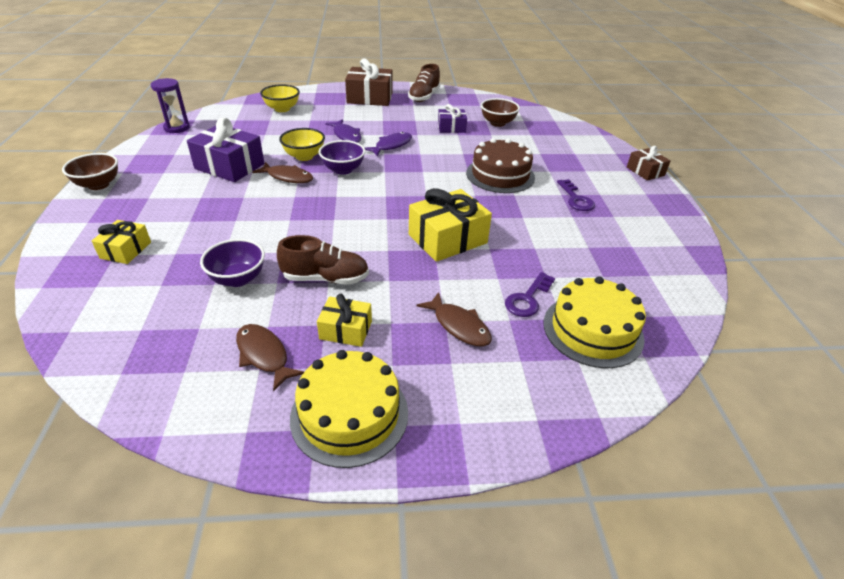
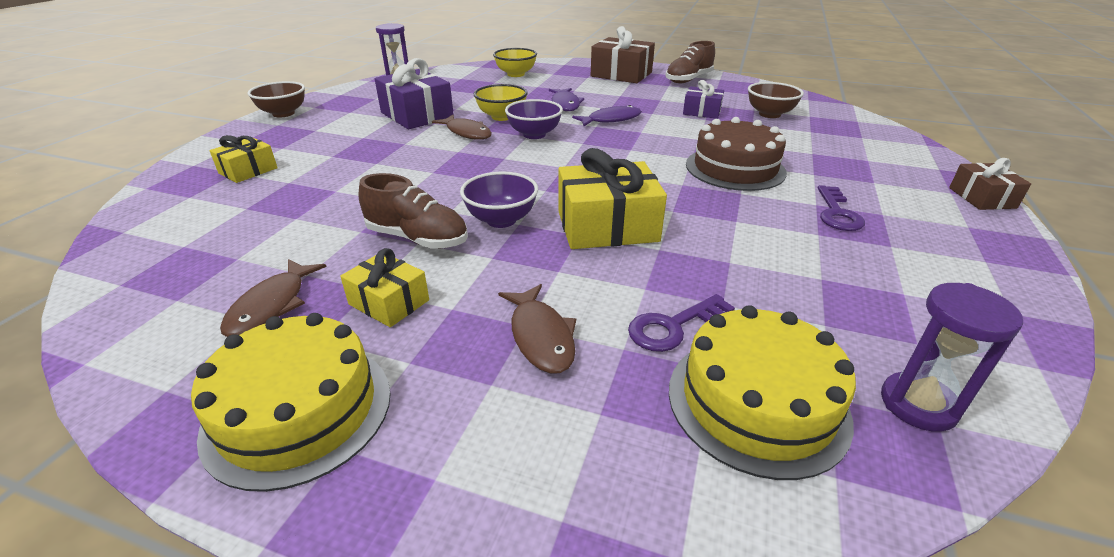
camera: 25 degrees right, 5 degrees down
purple bowl [200,239,265,287] -> purple bowl moved to [460,172,538,228]
brown fish [236,324,304,392] -> brown fish turned 150 degrees counterclockwise [220,259,327,337]
none -> purple hourglass [881,283,1023,432]

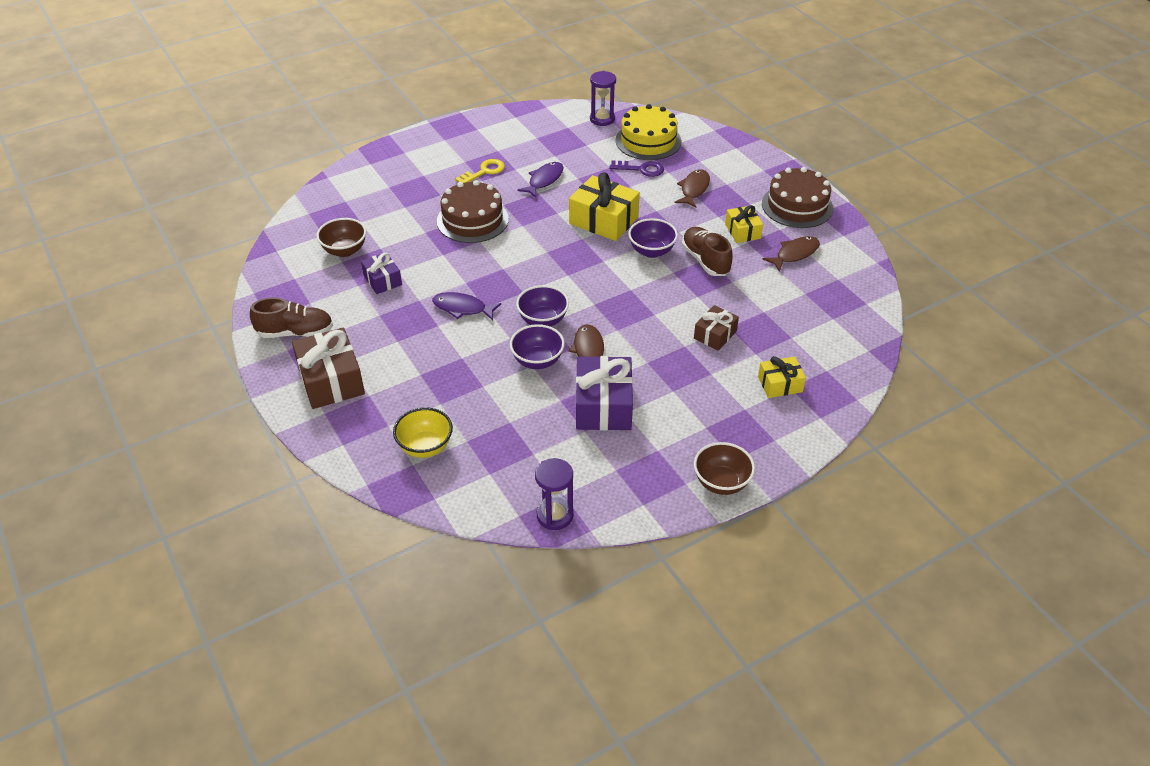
camera: 140 degrees left, 10 degrees up
yellow cake [191,313,391,492] -> brown cake [762,167,833,228]
yellow bowl [474,84,528,121] -> purple bowl [510,324,565,369]
purple fish [549,88,584,111] -> purple fish moved to [517,162,564,198]
purple key [817,185,865,231] -> yellow key [455,159,505,183]
brown gift [949,158,1031,210] -> brown gift moved to [694,305,739,351]

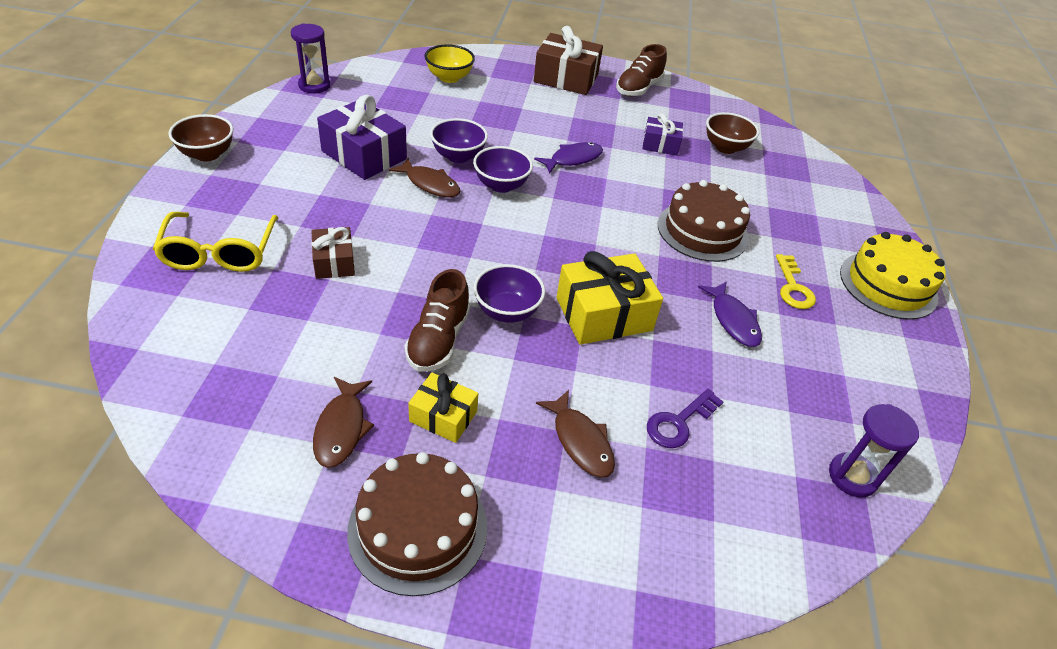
camera: 125 degrees right, 0 degrees up
yellow cake [615,104,682,160] -> yellow cake moved to [840,232,946,320]
brown shoe [682,227,733,276] -> brown shoe turned 90 degrees clockwise [405,269,470,372]
yellow gift [758,356,806,398] -> yellow glasses [153,212,278,272]

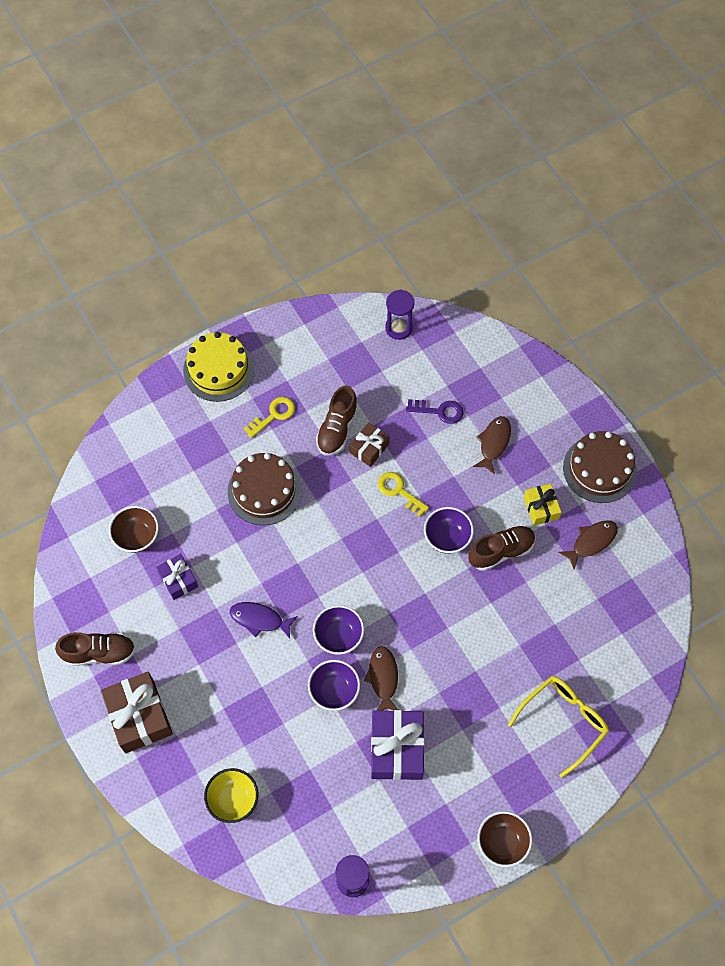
camera: 125 degrees left, 20 degrees up
brown gift [311,227,355,279] -> brown gift moved to [349,422,390,467]
yellow gift [556,251,663,345] -> yellow key [378,472,429,517]
purple fish [698,281,762,347] -> brown shoe [316,386,358,456]

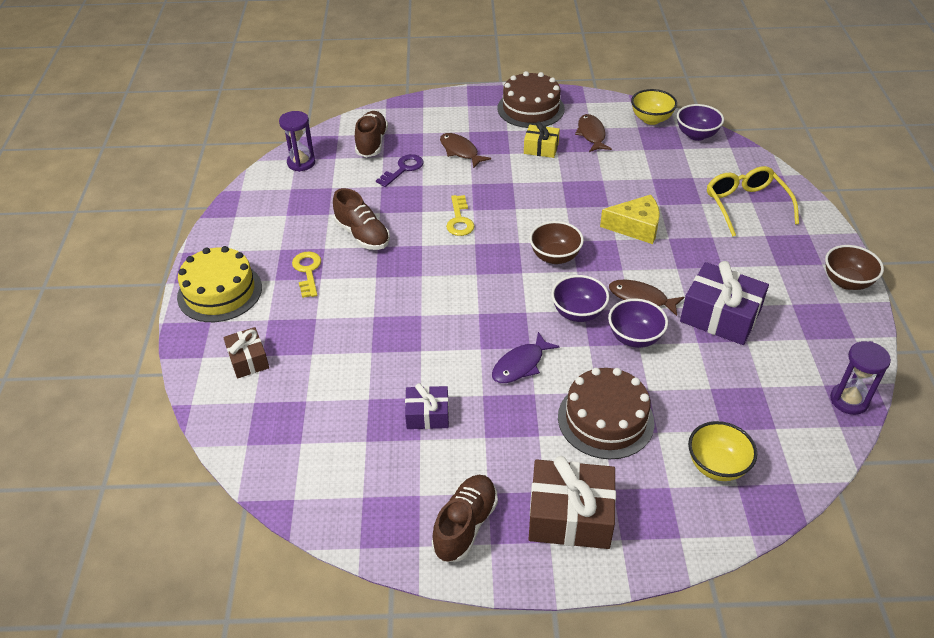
camera: 60 degrees left, 20 degrees down
brown bowl [109,506,159,553] -> brown bowl moved to [529,221,584,264]
brown cake [228,453,301,525] -> brown cake moved to [558,368,655,459]
brown gift [349,422,390,467] -> brown gift moved to [223,327,269,379]
yellow key [378,472,429,517] -> yellow key turned 75 degrees counterclockwise [446,195,474,236]
purple bowl [424,507,474,554] -> purple bowl moved to [677,104,724,141]
brown shoe [468,525,536,571] -> brown shoe moved to [355,111,388,157]
none -> yellow cheese [600,195,660,244]
none -> yellow bowl [631,89,677,125]

